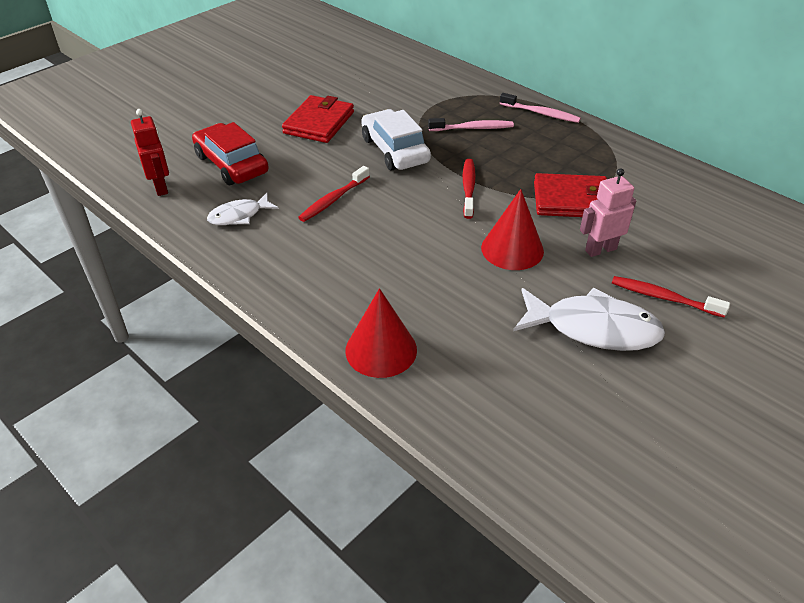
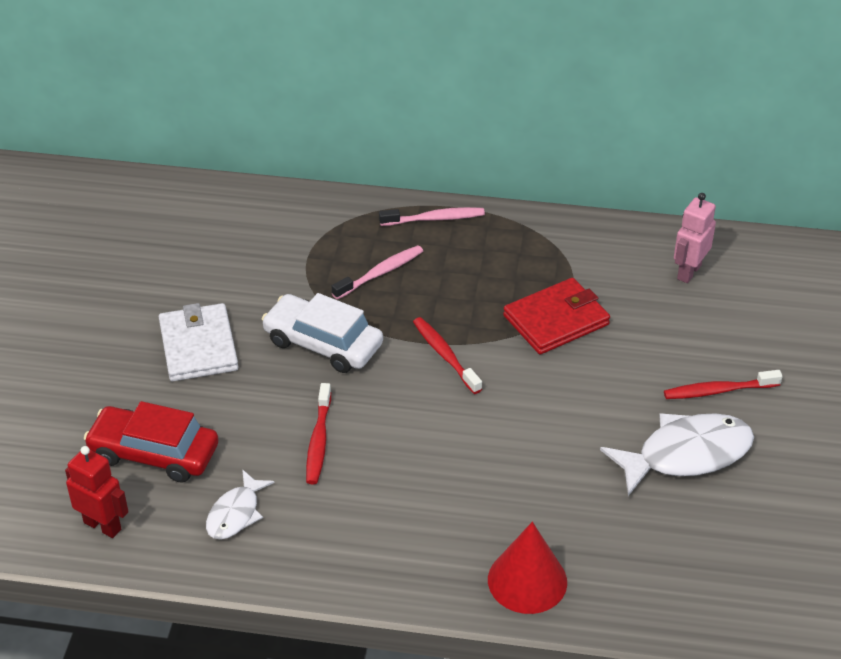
camera: 35 degrees left, 0 degrees up
red wallet [282,95,354,143] -> white wallet [159,303,238,381]
red cone [481,189,544,270] -> none
pink robot [580,168,636,257] -> pink robot moved to [674,193,716,283]

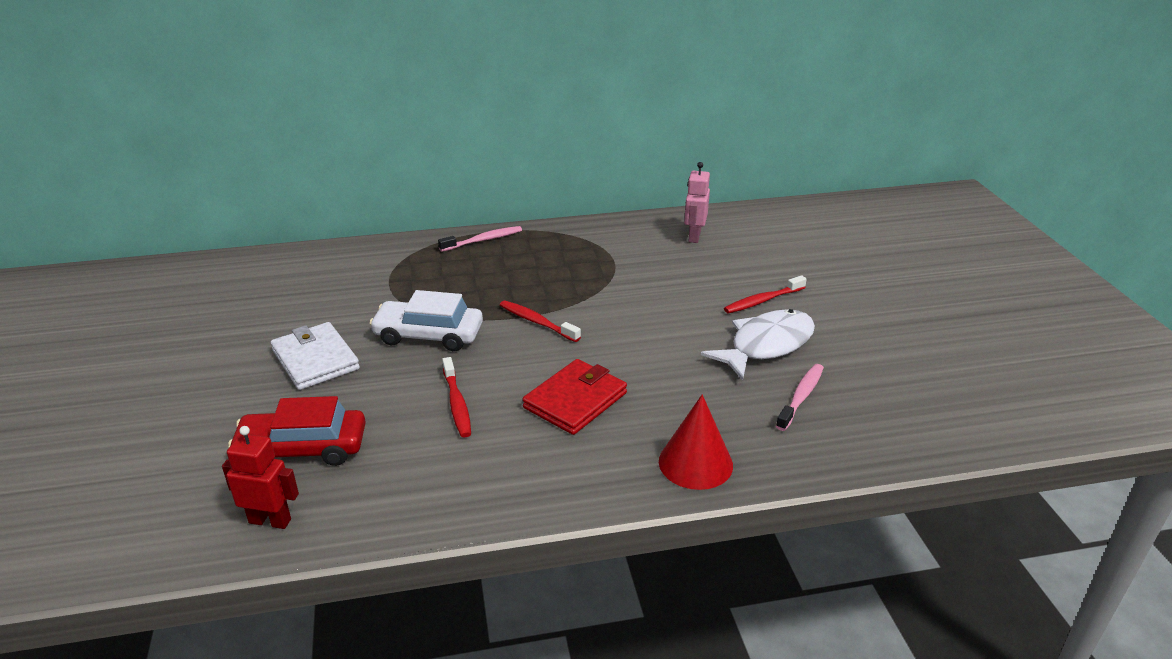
camera: 20 degrees left, 10 degrees down
white fish [206,469,275,540] -> none
pink toothbrush [332,245,423,299] -> pink toothbrush moved to [776,364,824,431]
red wallet [503,278,610,355] -> red wallet moved to [522,359,627,435]

